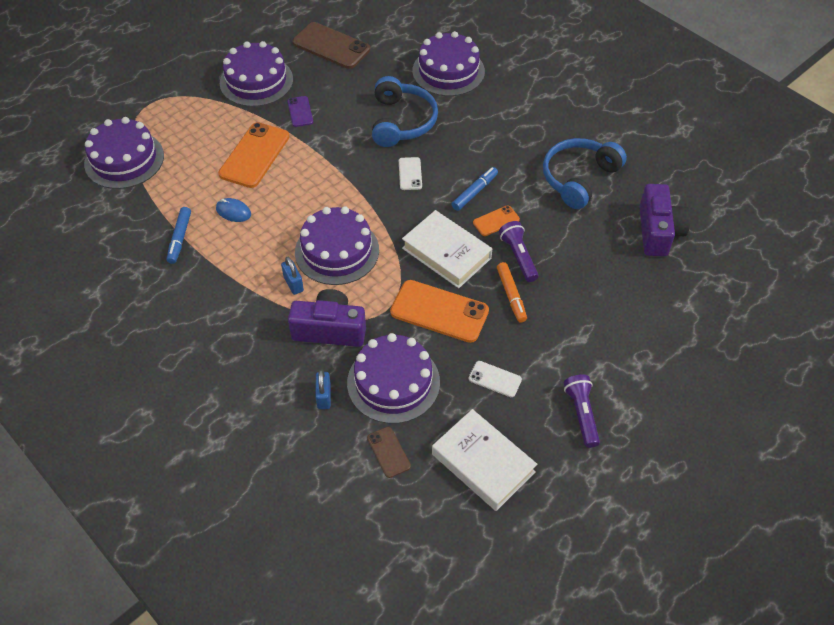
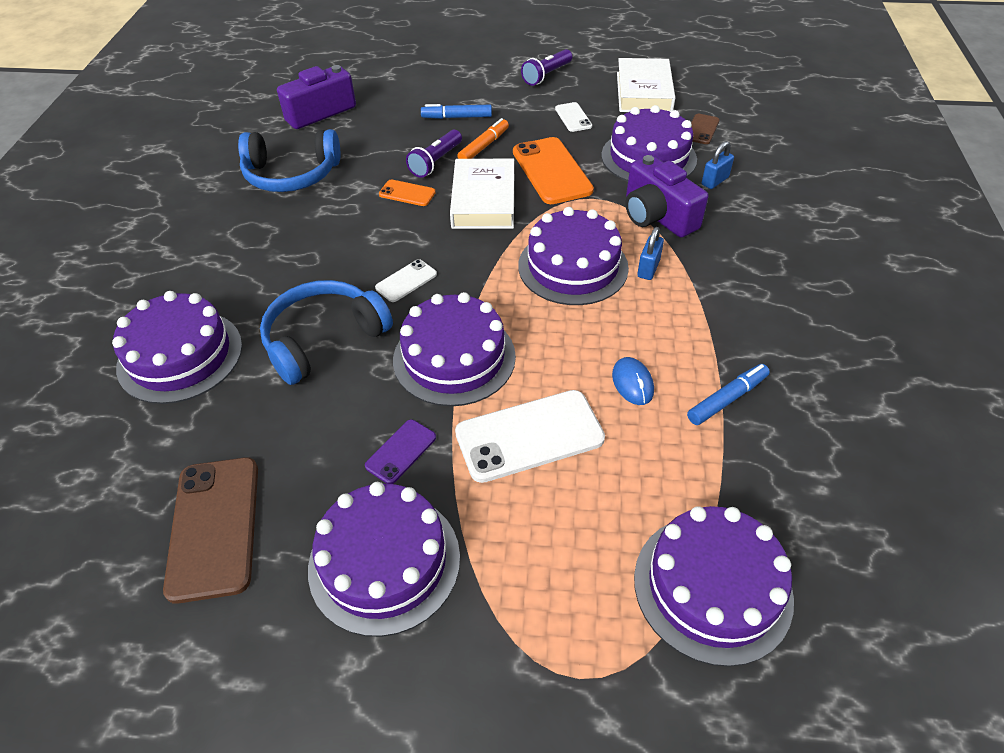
camera: 130 degrees left, 5 degrees down
orange phone [218,122,289,188] -> white phone [455,390,605,483]
blue marker [452,167,498,211] -> blue marker moved to [421,104,492,119]
none -> purple cake [393,292,516,406]

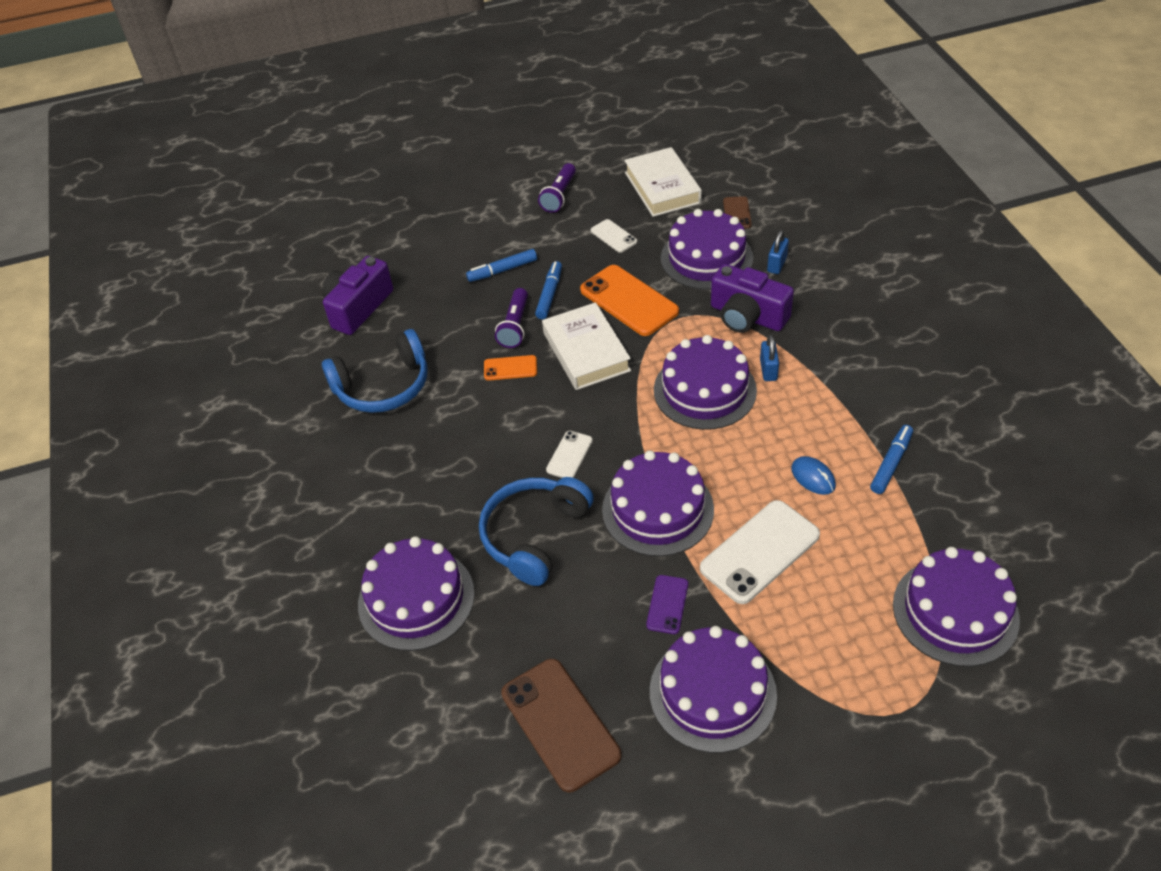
camera: 20 degrees left, 0 degrees up
orange marker [458,118,509,159] -> blue marker [535,261,562,319]

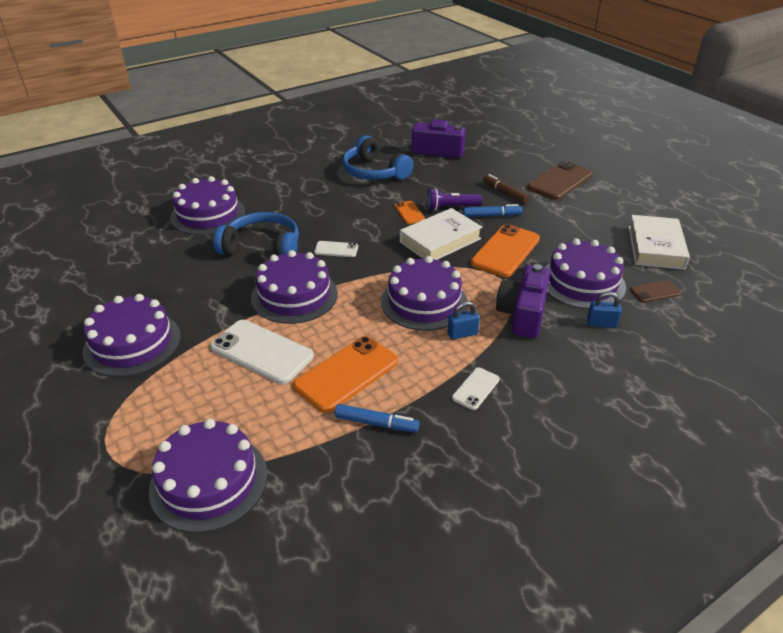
camera: 70 degrees right, 10 degrees down
blue marker [466,249,537,282] -> brown marker [483,174,529,204]
brown phone [501,659,622,792] -> brown phone moved to [527,161,592,200]
purple flashlight [538,163,576,213] -> none
white phone [591,219,637,253] -> white phone moved to [452,367,500,410]
white book [624,147,702,217] -> white book turned 45 degrees counterclockwise [628,215,690,270]
purple phone [646,575,688,634] -> none
blue mouse [791,456,836,495] -> orange phone [293,336,398,413]

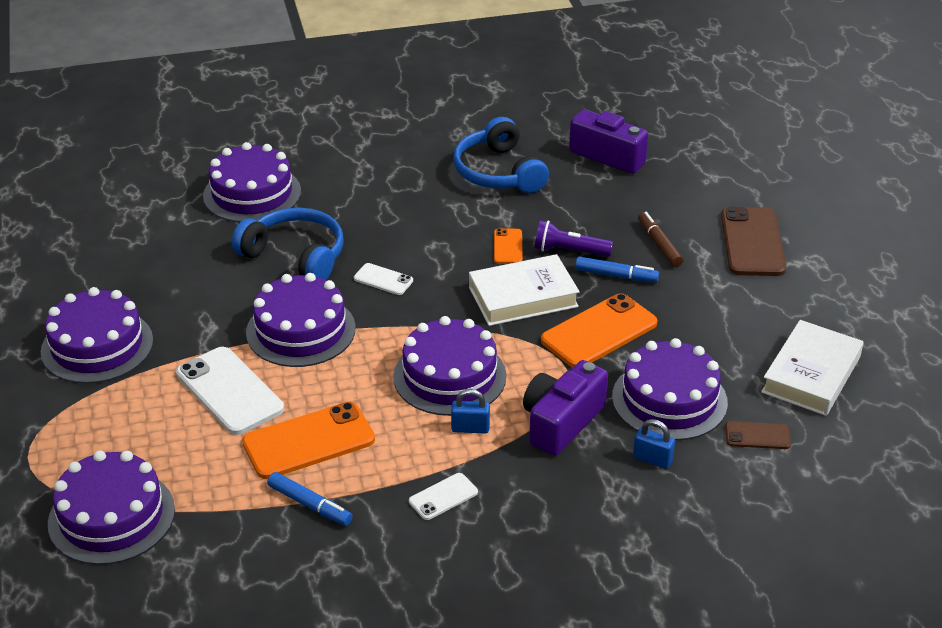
camera: 20 degrees right, 0 degrees up
brown phone [527,161,592,200] -> brown phone turned 60 degrees counterclockwise [721,207,786,276]

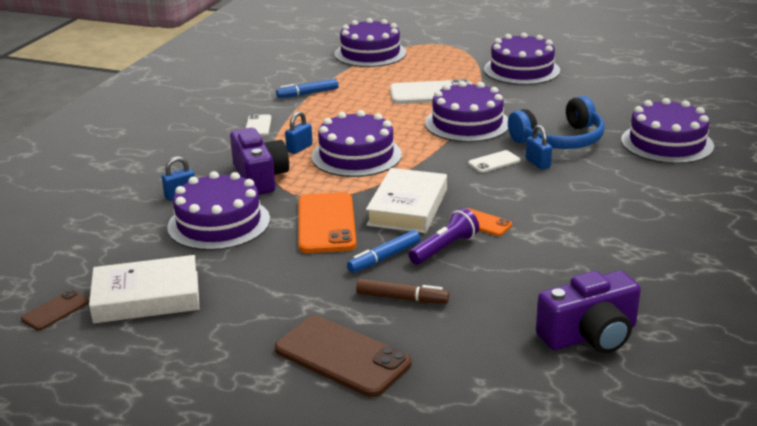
camera: 125 degrees right, 10 degrees down
orange phone [242,402,375,479] -> none
blue headphones [453,117,549,193] -> none
brown phone [725,421,791,449] -> brown phone moved to [21,290,89,331]
white book [761,320,863,416] -> white book turned 75 degrees counterclockwise [89,255,200,324]
none -> blue padlock [526,125,552,170]

